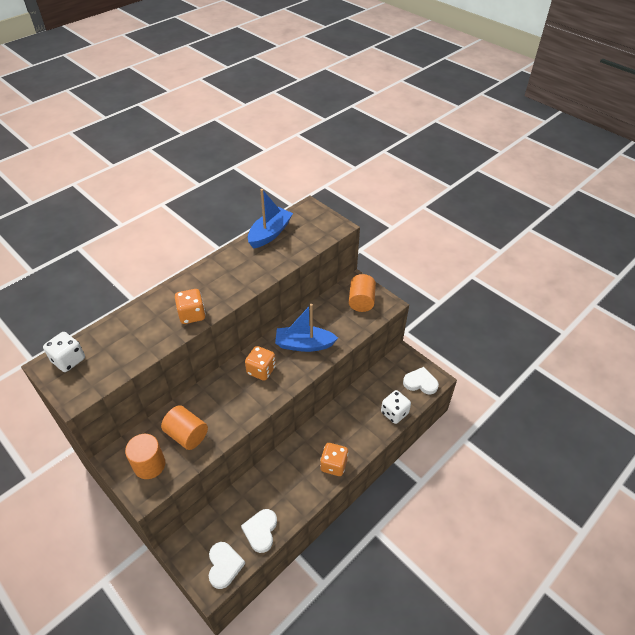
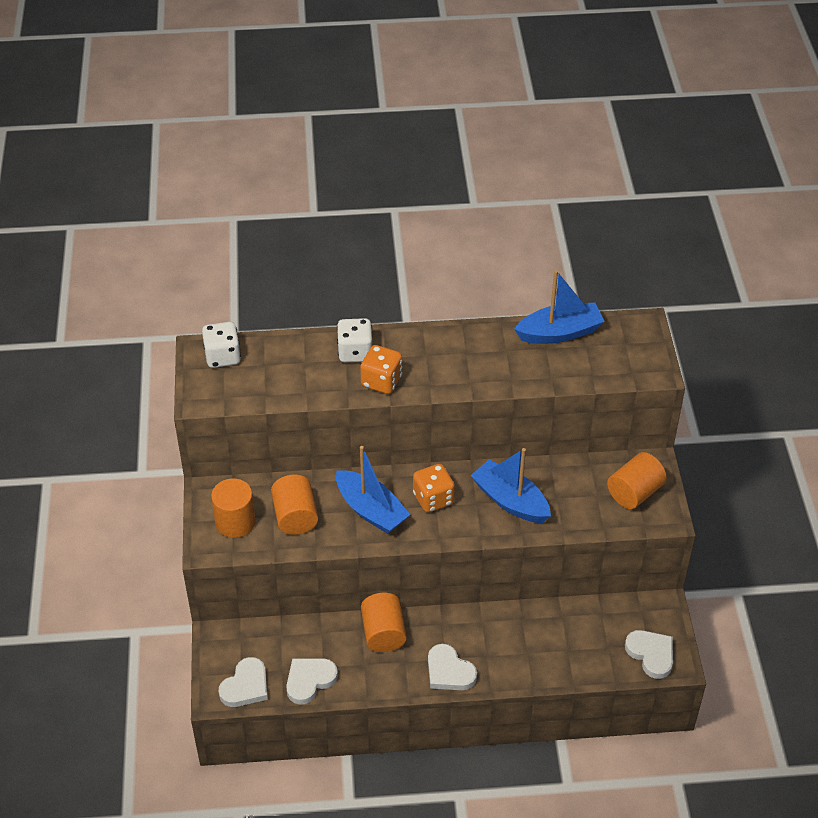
camera: 40 degrees right, 0 degrees up
orange dice [320,443,348,476] -> white heart [428,644,477,690]
white dice [381,390,411,424] -> white dice moved to [337,318,372,362]
none -> blue boat [336,446,411,534]
none -> orange cylinder [361,593,407,652]

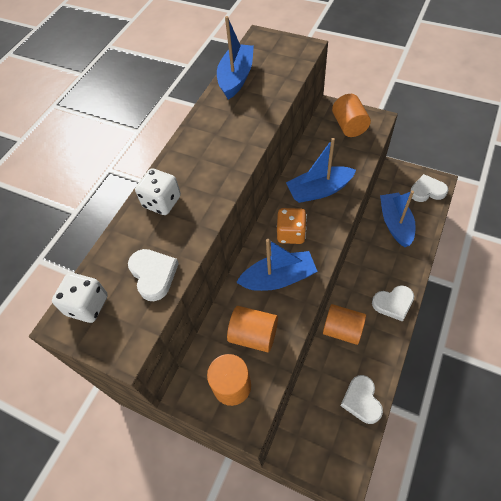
camera: 55 degrees left, 10 degrees up
white heart [219,657,268,707] -> white heart moved to [128,249,179,301]
orange dice [360,345,402,394] -> none
none -> blue boat [380,191,416,247]

